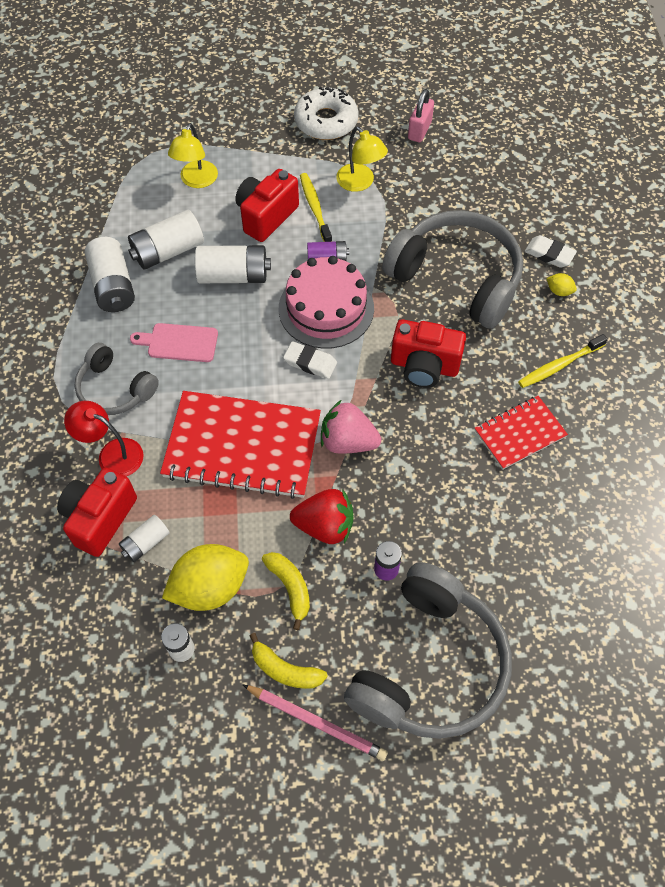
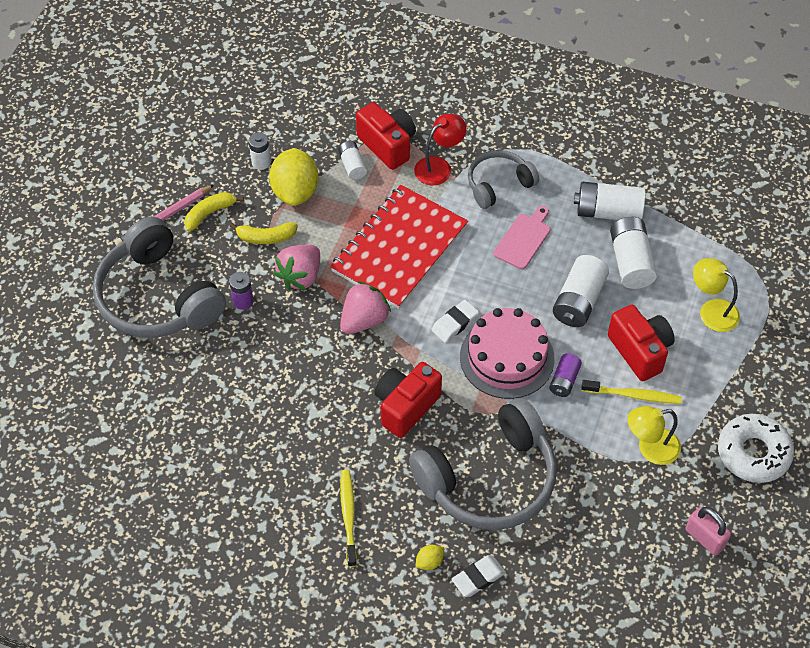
camera: 115 degrees right, 5 degrees down
red strawberry [290,489,353,544] -> pink strawberry [274,245,320,290]
red notebook [475,396,568,470] -> none

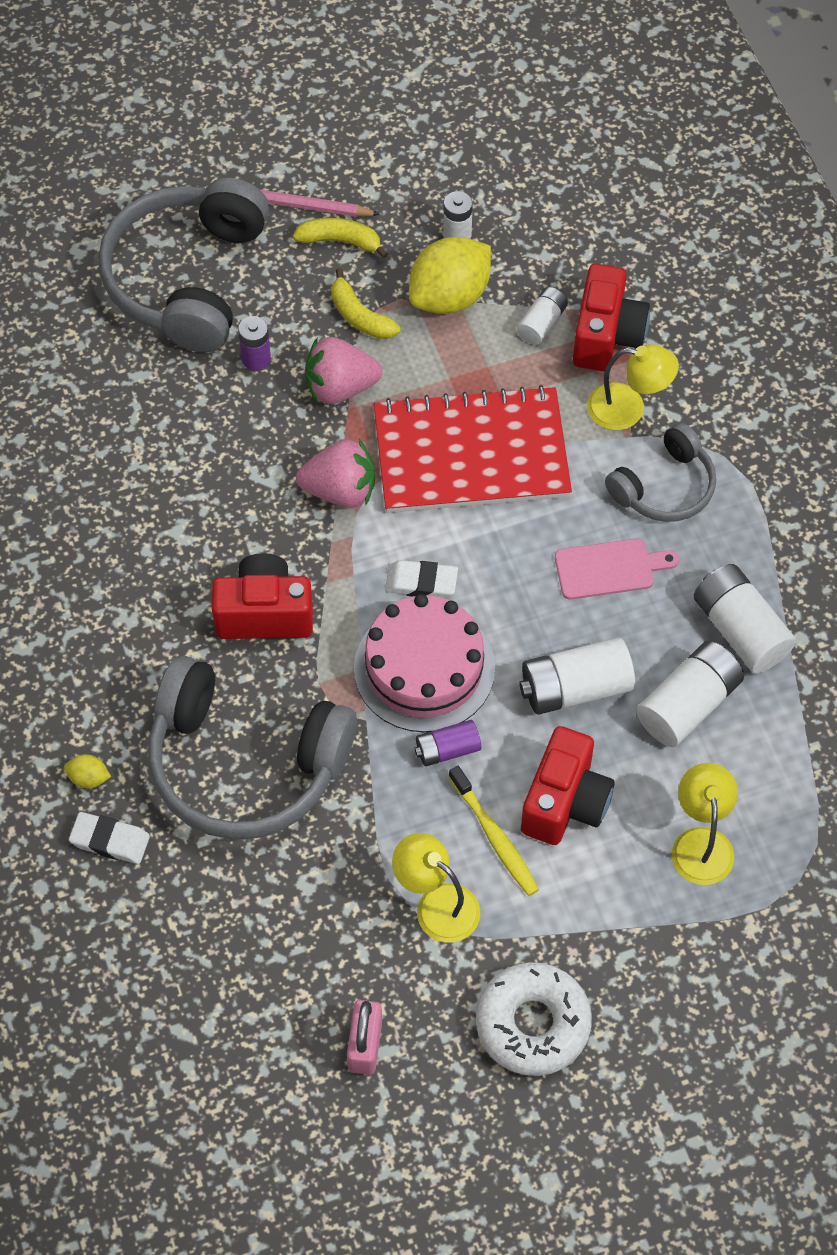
camera: 50 degrees right, 5 degrees up
yellow toothbrush [340,470,357,567] -> none
red lamp [414,114,466,185] -> yellow lamp [587,344,679,430]
grey headphones [468,150,539,209] -> grey headphones turned 120 degrees clockwise [605,423,716,522]

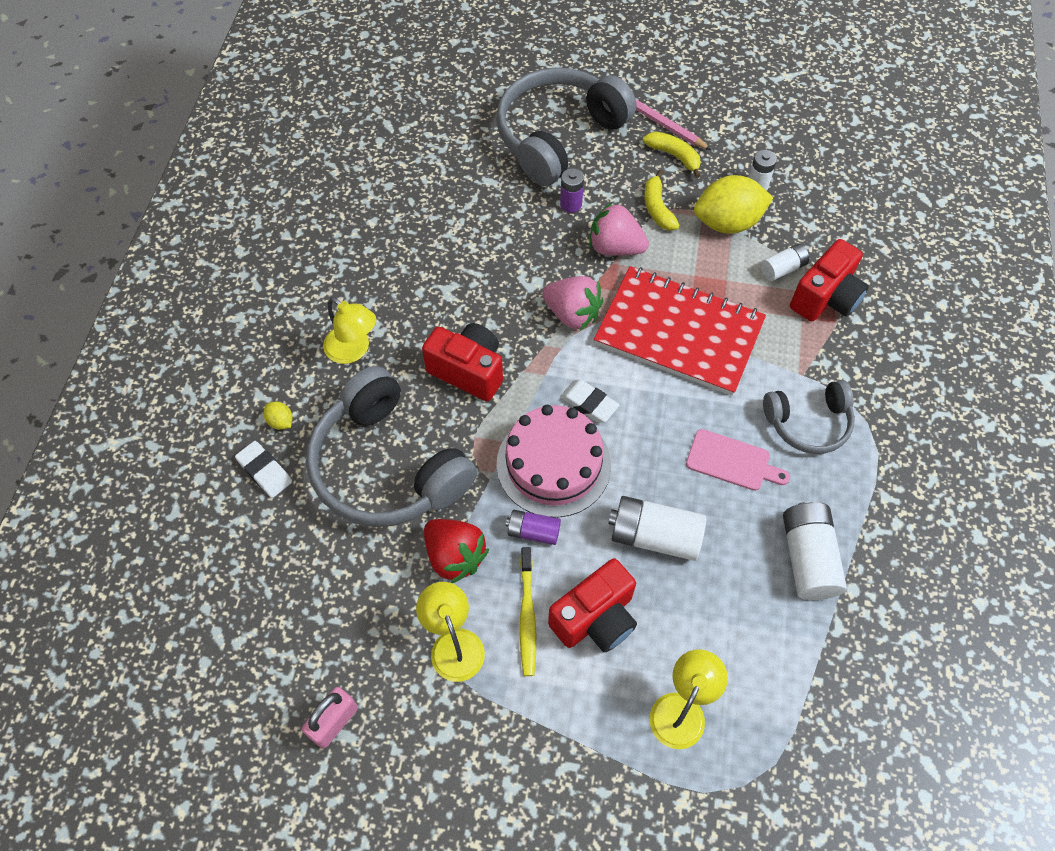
camera: 30 degrees right, 0 degrees up
white donut [476,962,592,1076] -> none
yellow lamp [587,344,679,430] -> yellow lamp moved to [323,297,376,364]
white battery [636,641,744,747] -> none
none -> red strawberry [424,519,489,583]

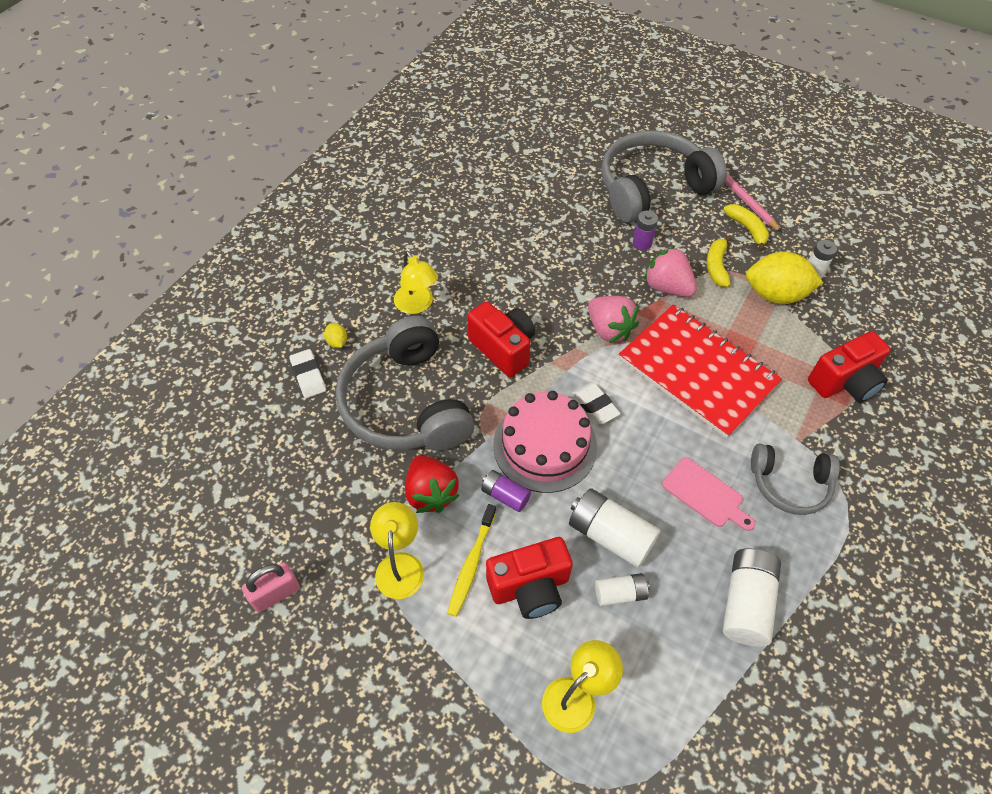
camera: 20 degrees right, 5 degrees down
white battery [761,244,809,281] -> white battery moved to [595,573,650,606]

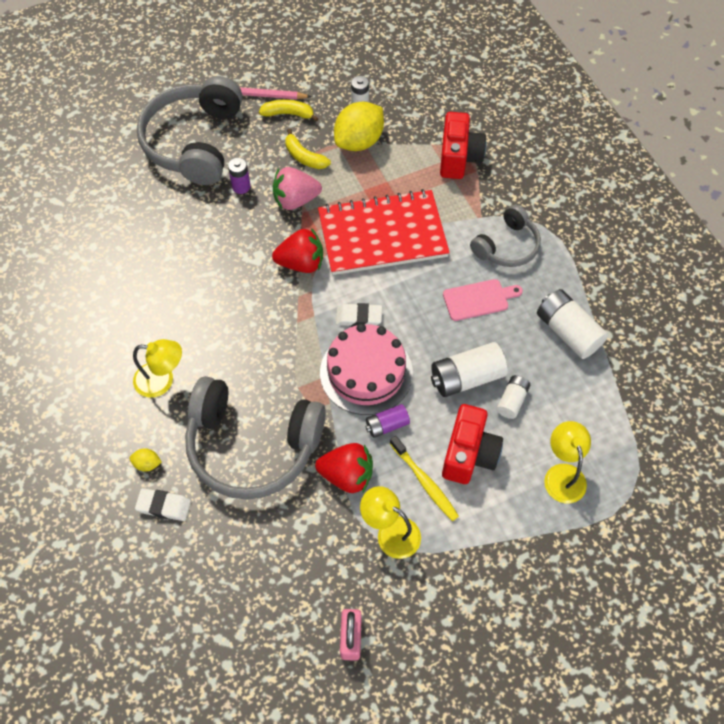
camera: 55 degrees left, 5 degrees up
red camera [467,301,535,377] -> none
pink strawberry [588,296,639,343] -> red strawberry [272,228,323,273]

